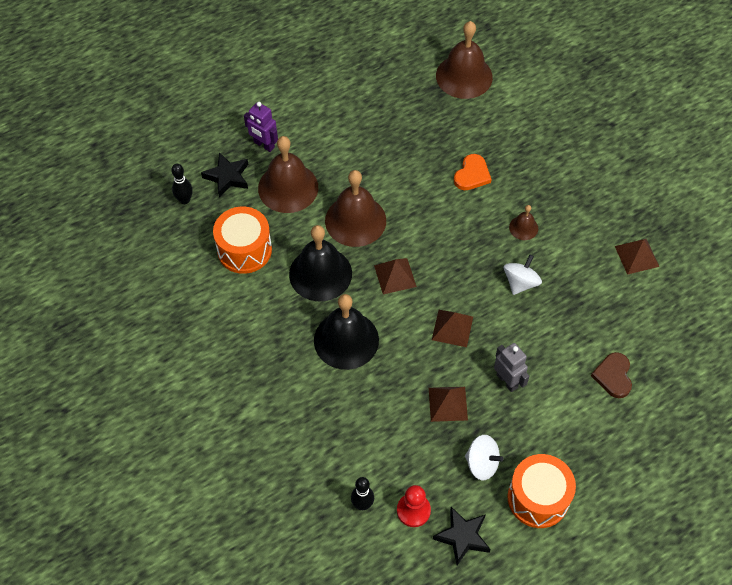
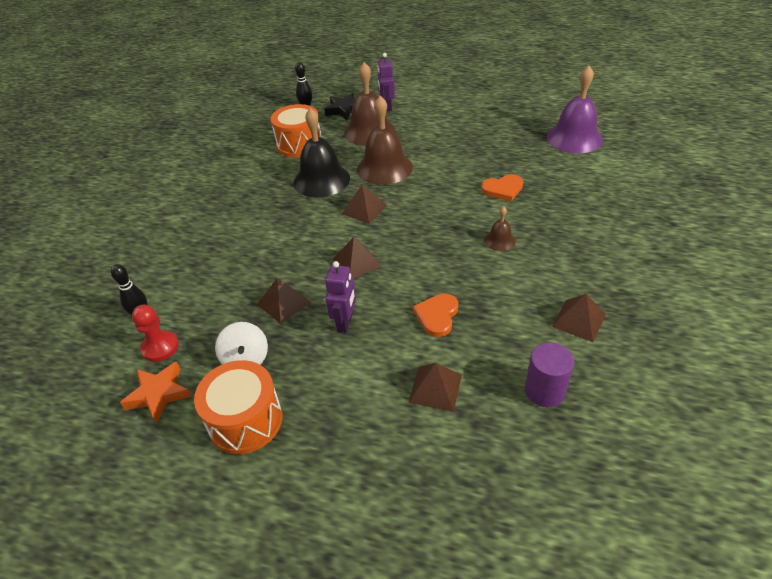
camera: 50 degrees right, 15 degrees down
black bell [314,294,379,370] -> none
black star [433,507,491,565] -> orange star [120,361,191,423]
brown bell [436,21,493,99] -> purple bell [547,66,603,153]
grey robot [494,343,529,392] -> purple robot [325,261,356,333]
white spinning top [504,255,542,295] -> none
brown heart [591,352,632,398] -> brown pyramid [408,363,462,412]
none -> orange heart [413,293,458,337]
none -> purple cylinder [525,343,574,407]

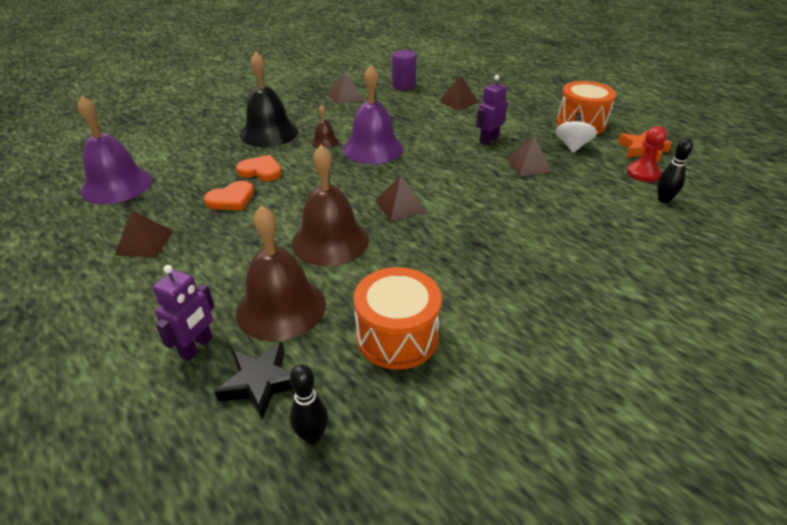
camera: 150 degrees left, 5 degrees down
black bell [294,108,350,198] -> black bell moved to [240,52,298,147]
brown pyramid [333,237,381,279] -> brown pyramid moved to [114,211,173,257]
orange heart [413,293,458,337] -> orange heart moved to [204,181,254,210]
none -> purple bell [343,65,403,164]

